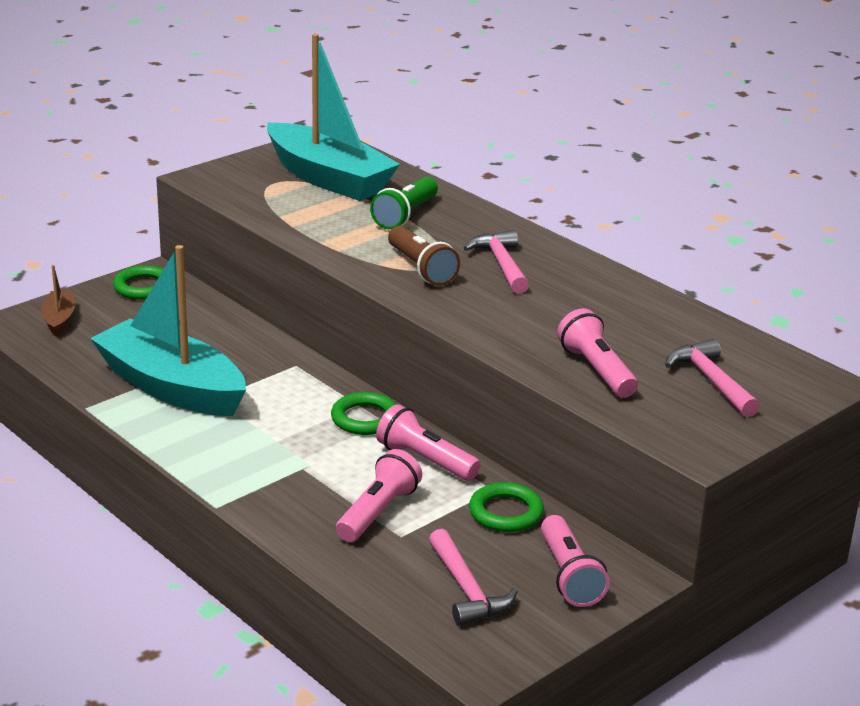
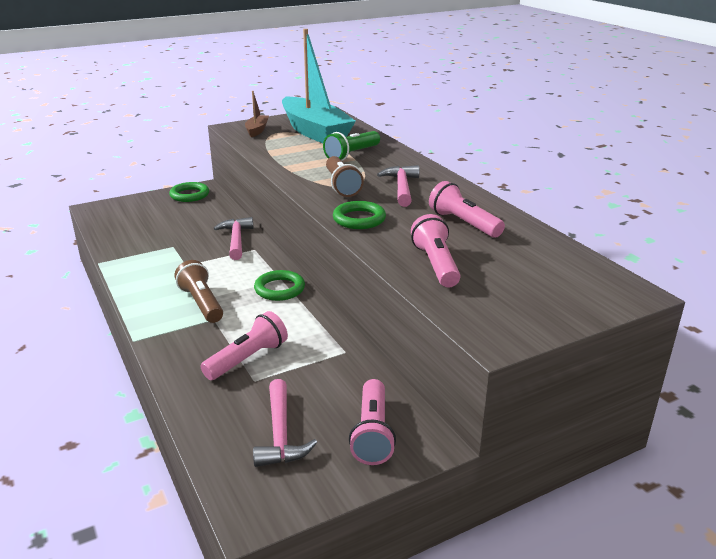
camera: 15 degrees right, 0 degrees up
brown boat [41,265,75,336] -> brown boat moved to [245,91,269,137]
turquoise boat [90,245,246,416] -> none
pink flashlight [376,404,481,481] -> pink flashlight moved to [429,181,505,237]
green ring [469,482,544,532] -> green ring moved to [333,201,386,229]
pink hammer [665,339,760,417] -> pink hammer moved to [213,217,253,260]
none -> brown flashlight [174,260,223,323]

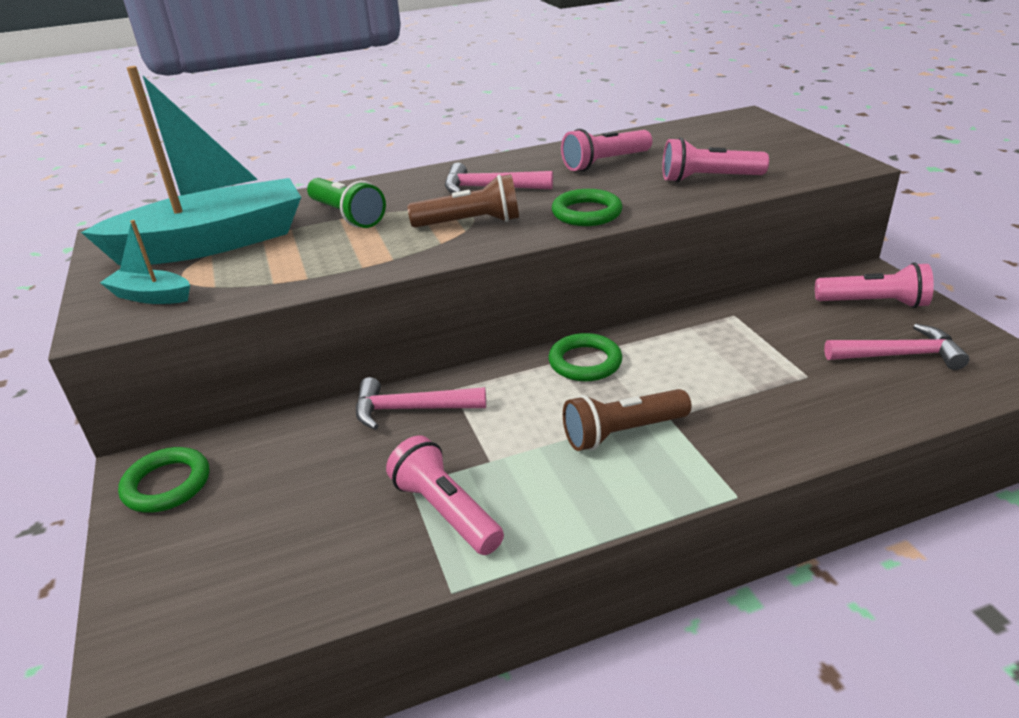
camera: 80 degrees left, 5 degrees up
pink flashlight [201,311,288,380] -> pink flashlight moved to [386,436,504,555]
brown boat [245,91,269,137] -> turquoise boat [100,220,190,304]

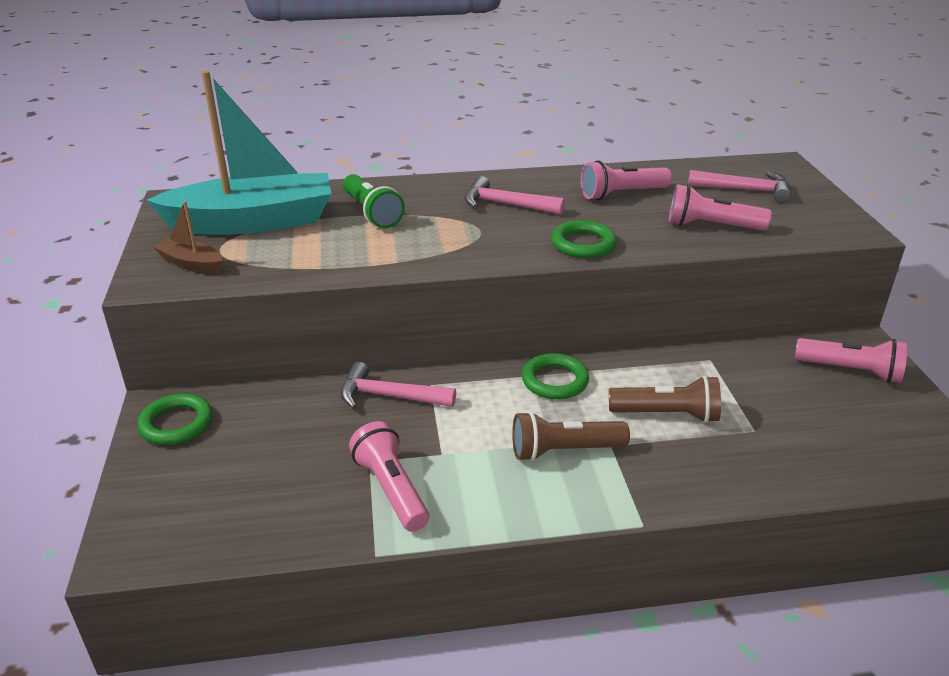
camera: 10 degrees right, 0 degrees up
turquoise boat [100,220,190,304] -> brown boat [153,201,223,274]
brown flashlight [407,174,519,228] -> brown flashlight moved to [609,375,721,423]
pink hammer [824,324,969,370] -> pink hammer moved to [688,170,791,203]

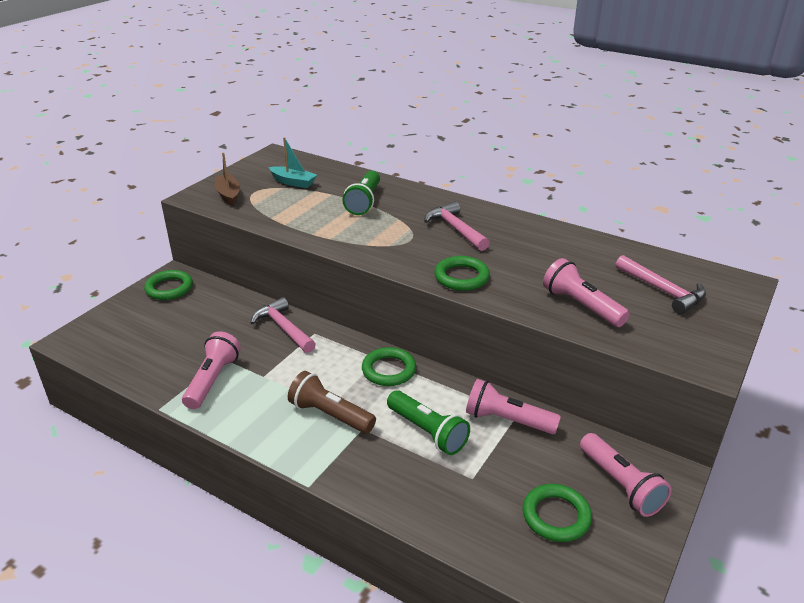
camera: 40 degrees right, 0 degrees up
turquoise boat [146,71,331,235] -> turquoise boat [269,137,317,188], size x0.43
pink flashlight [581,160,672,200] -> pink flashlight moved to [466,379,561,434]
brown flashlight [609,375,721,423] -> green flashlight [387,390,470,455]
none -> green ring [522,484,592,542]

